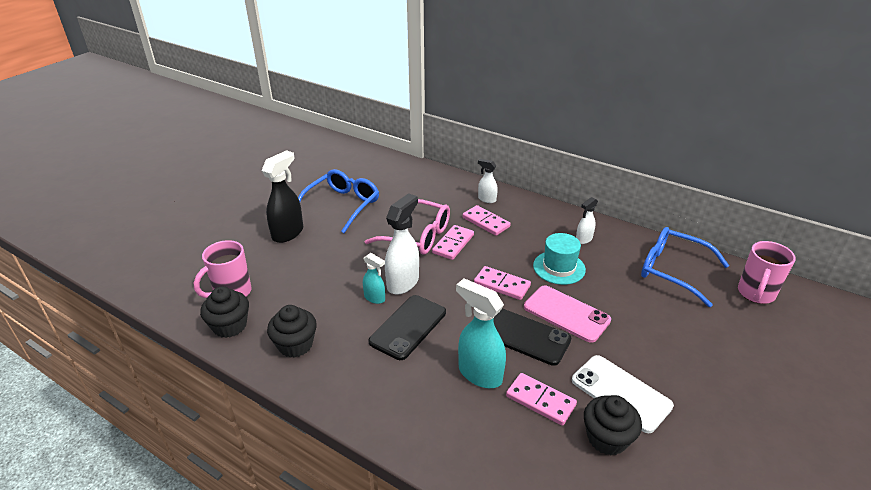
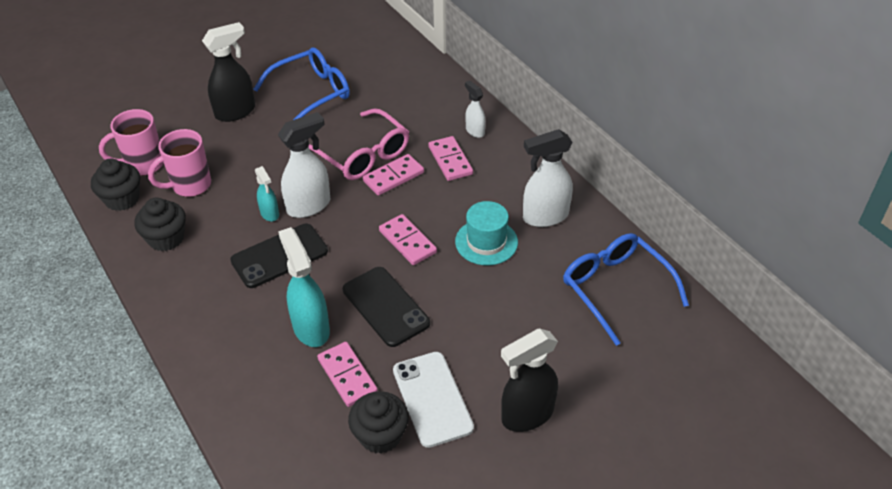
camera: 25 degrees right, 10 degrees up
pink phone [524,286,611,343] -> none
white spray bottle [576,197,598,244] -> white spray bottle [523,129,573,227], size x1.79
pink mug [738,241,796,304] -> pink mug moved to [148,129,211,197]
none -> black spray bottle [501,329,558,432]

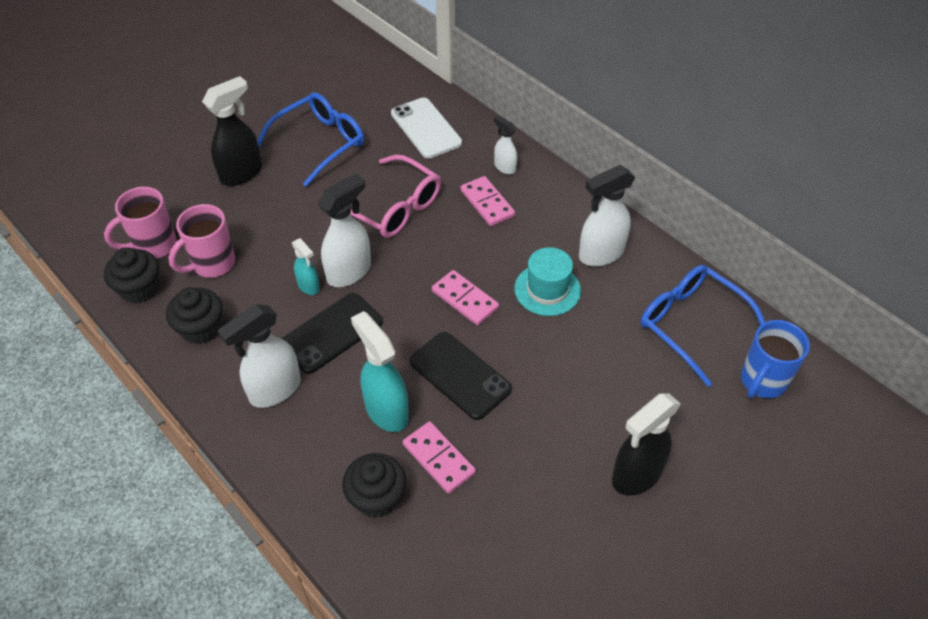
camera: 10 degrees left, 5 degrees up
black cupcake [348,391,409,454] -> black cupcake moved to [342,453,406,518]
pink domino [363,154,424,196] -> none
white phone [393,352,474,448] -> white phone moved to [391,98,462,158]
none -> white spray bottle [218,304,301,408]
none -> blue mug [741,320,810,398]

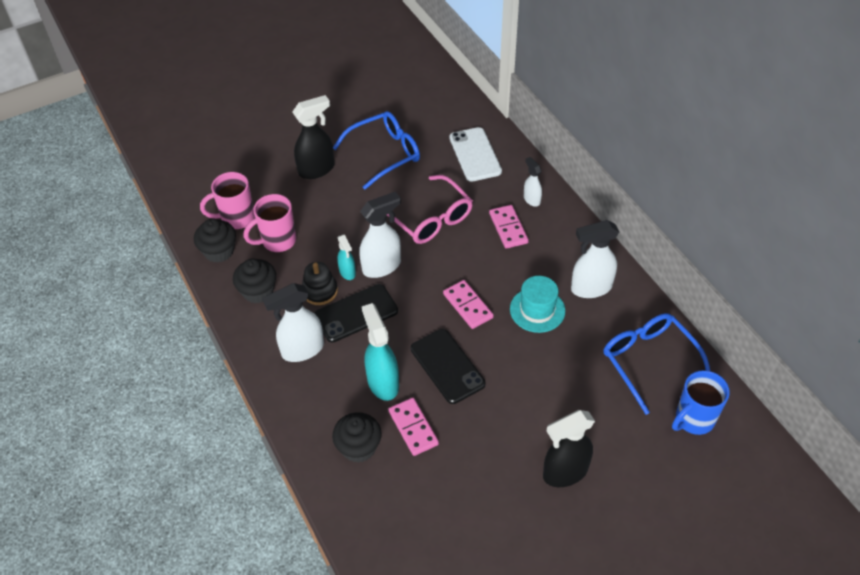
camera: 15 degrees right, 0 degrees up
none -> black stacking toy [302,262,338,305]

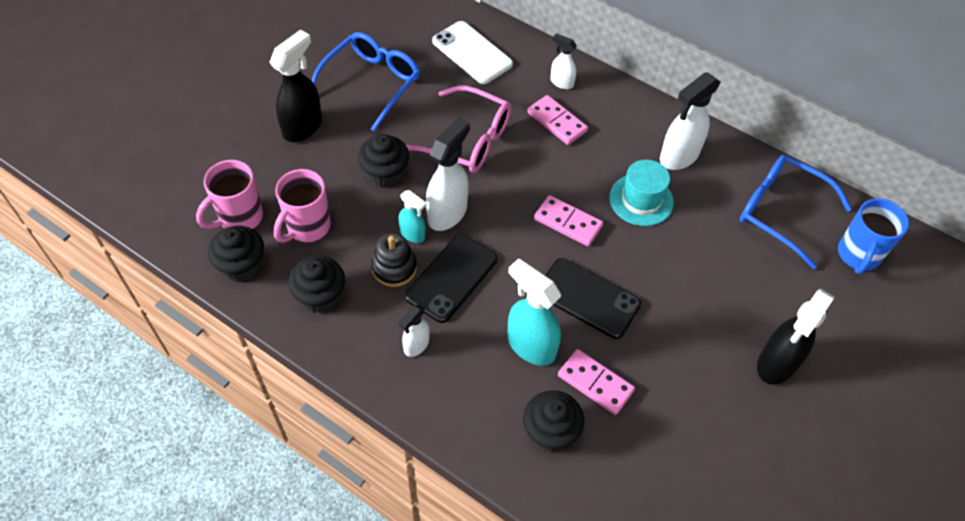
camera: 30 degrees left, 5 degrees up
white spray bottle [263,283,324,362] -> white spray bottle [399,304,429,357], size x0.56
none -> black cupcake [358,134,409,188]

